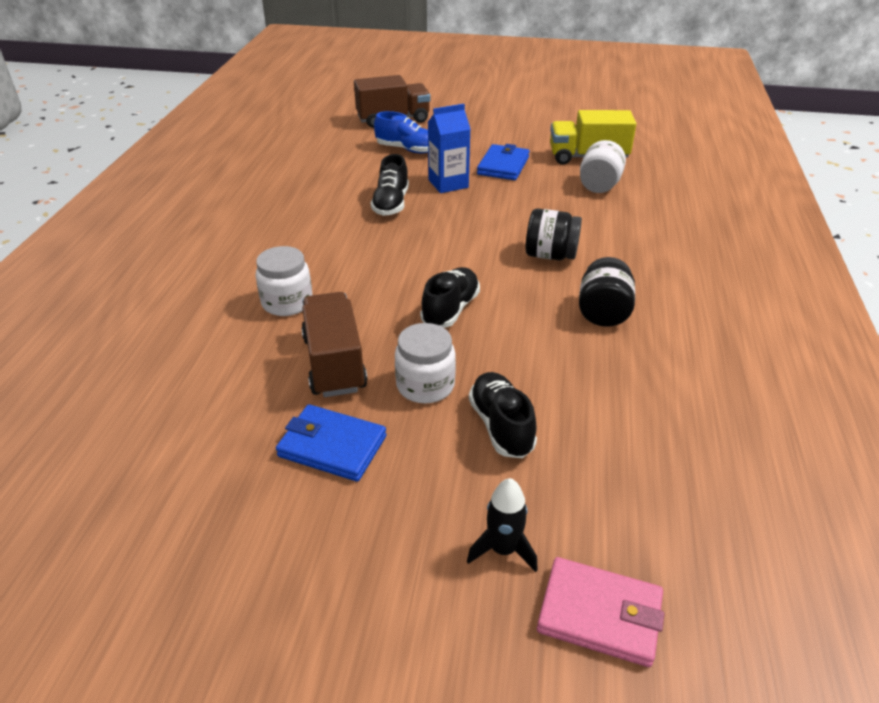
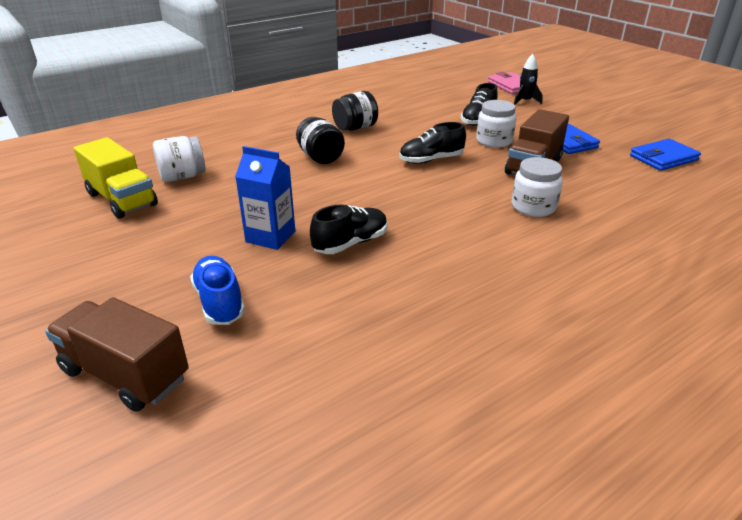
camera: 135 degrees left, 5 degrees down
blue wallet [477,144,530,180] -> blue wallet moved to [630,139,701,171]

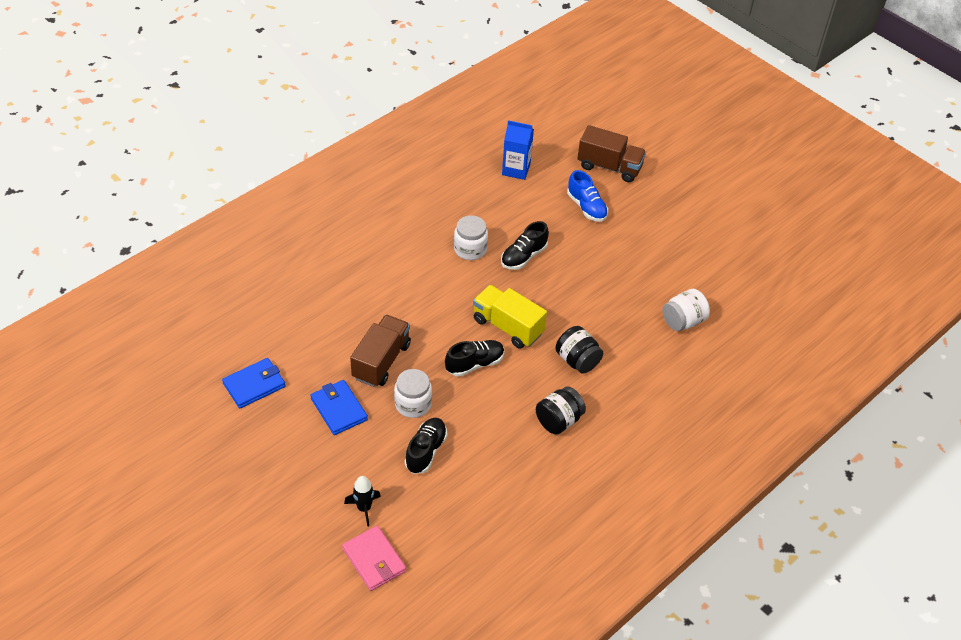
camera: 170 degrees right, 15 degrees up
yellow truck [74,137,158,219] -> yellow truck moved to [473,285,547,349]
blue carton [235,146,295,250] -> blue carton moved to [502,120,534,180]
white jar [512,157,563,217] -> white jar moved to [454,215,488,260]

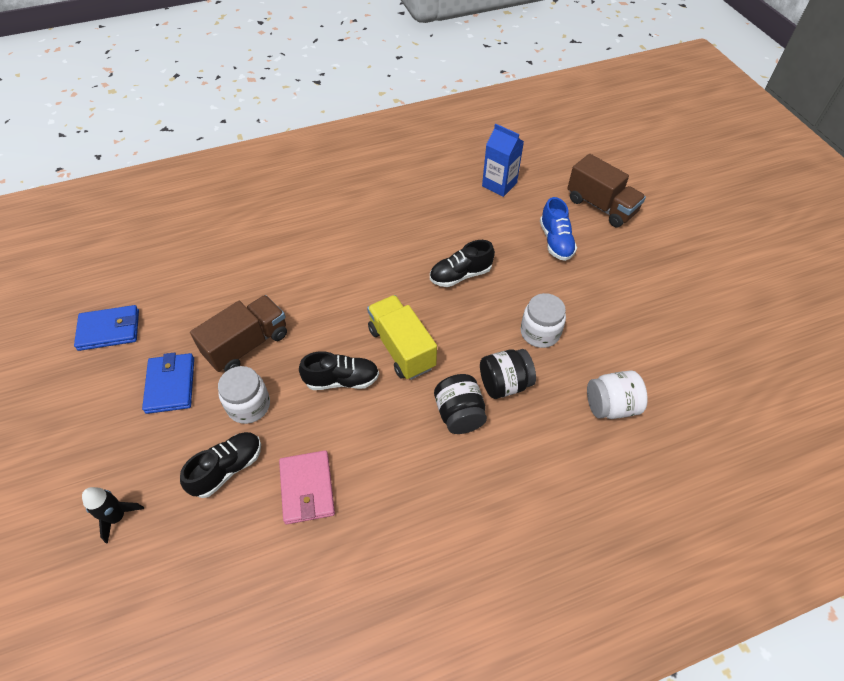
camera: 25 degrees right, 5 degrees up
pink wallet [342,526,406,591] -> pink wallet moved to [279,450,335,524]
white jar [454,215,488,260] -> white jar moved to [521,293,566,348]
black jar [536,386,586,435] -> black jar moved to [480,349,536,399]

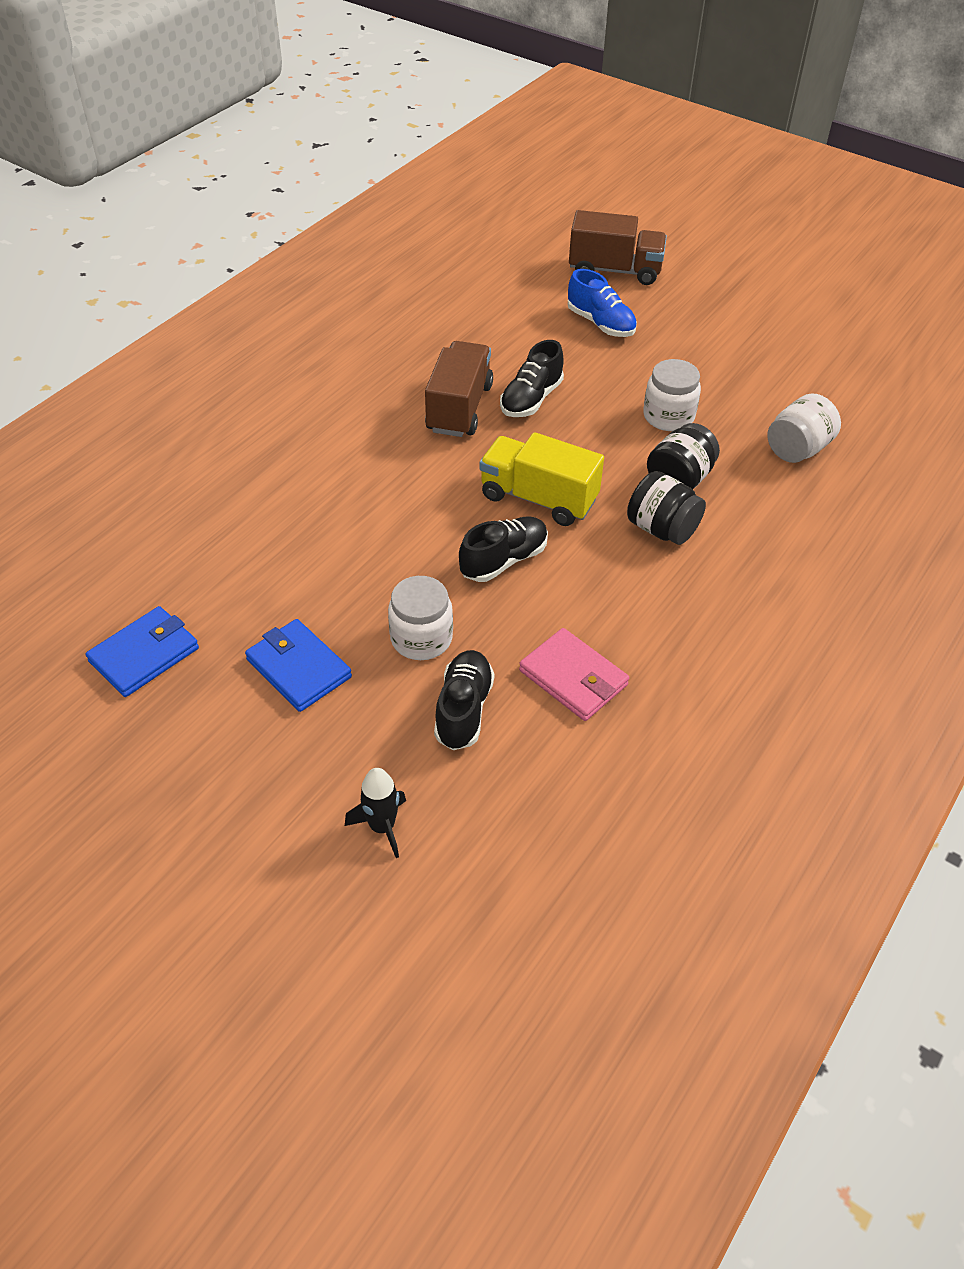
camera: 35 degrees left, 5 degrees down
brown truck [190,295,287,372] -> brown truck moved to [425,341,493,437]
blue carton [482,124,524,197] -> none

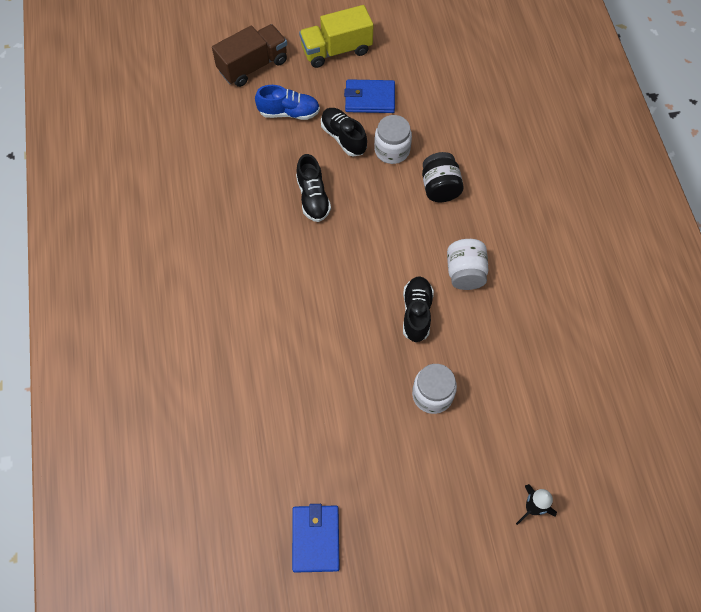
camera: 45 degrees left, 15 degrees up
blue wallet [245,619,352,712] -> blue wallet moved to [344,79,395,113]
brown truck [425,341,493,437] -> none
black shoe [434,650,494,750] -> black shoe moved to [321,108,367,156]
yellow truck [479,432,604,526] -> yellow truck moved to [299,5,373,68]
pink wallet [519,628,629,721] -> none
black jar [627,471,706,545] -> none
white jar [768,394,841,463] -> white jar moved to [447,239,488,290]

